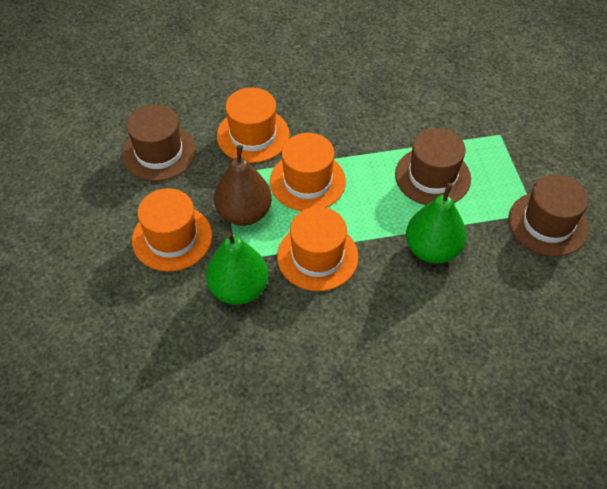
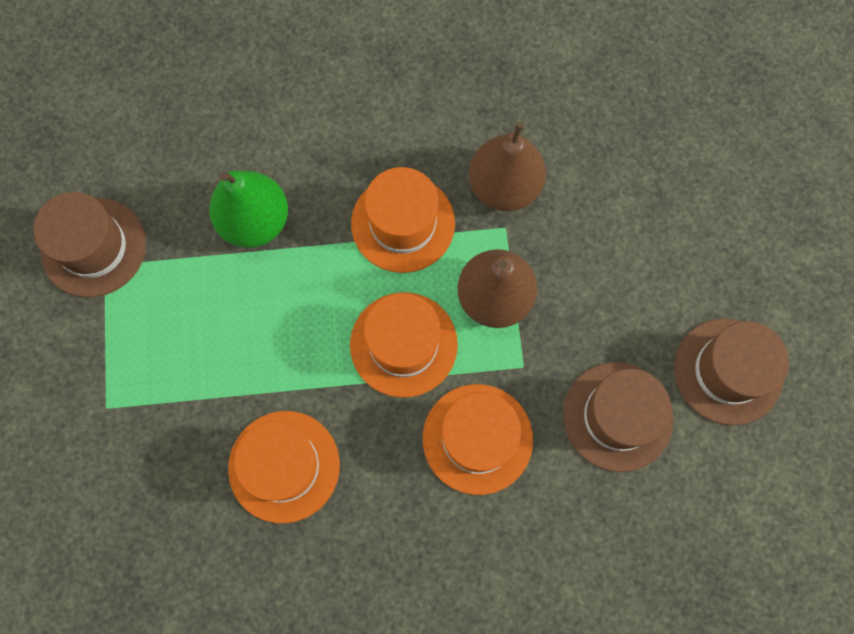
camera: 175 degrees left, 20 degrees up
orange hat [132,188,212,272] -> orange hat moved to [228,411,340,523]
green pear [206,231,268,305] -> brown pear [469,122,546,211]
brown hat [395,128,471,205] -> brown hat moved to [675,318,789,425]

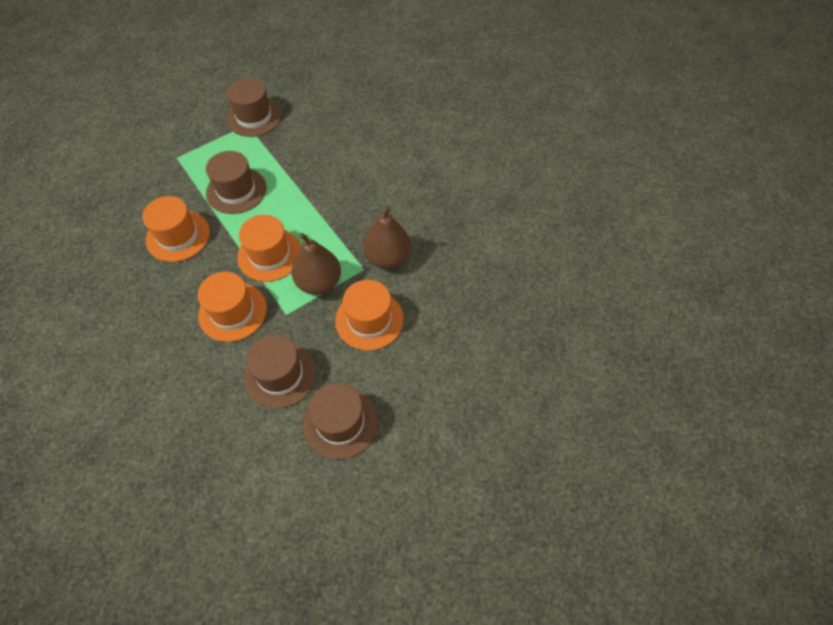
camera: 60 degrees right, 15 degrees down
green pear [209,170,288,248] -> none
orange hat [351,167,455,273] -> orange hat moved to [335,280,404,350]
none -> brown hat [206,151,267,214]

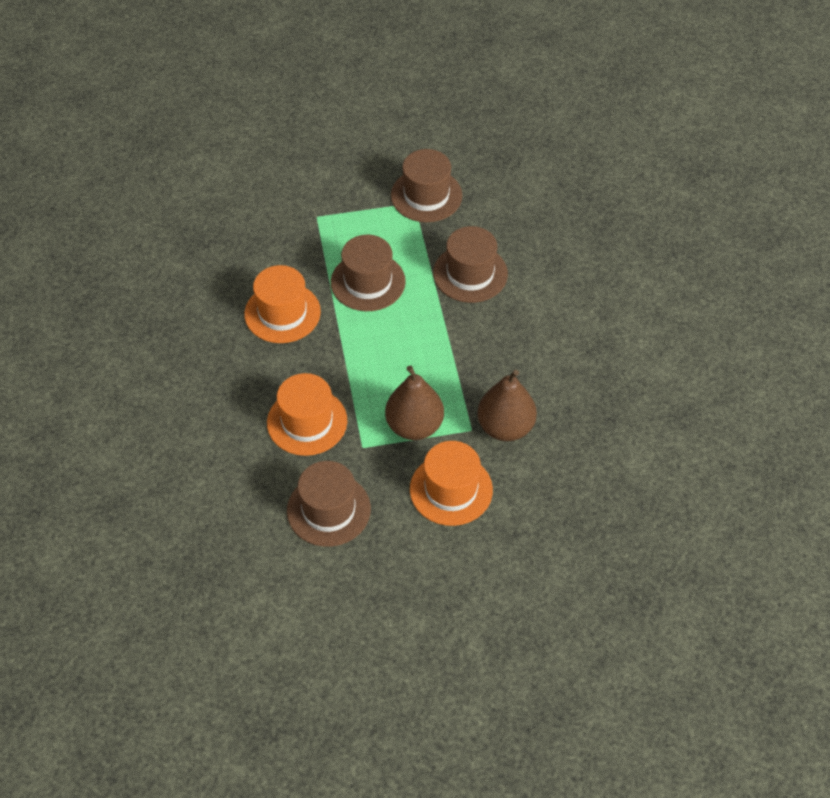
camera: 25 degrees right, 5 degrees down
orange hat [237,215,301,282] -> none
brown hat [303,383,378,460] -> brown hat moved to [433,226,508,303]

